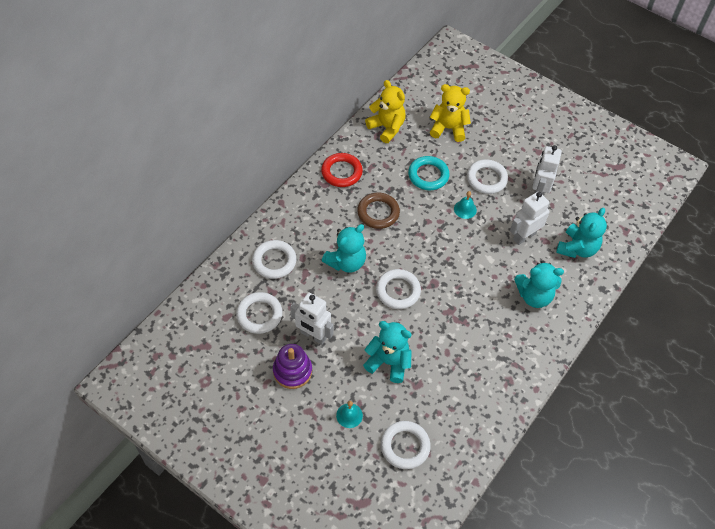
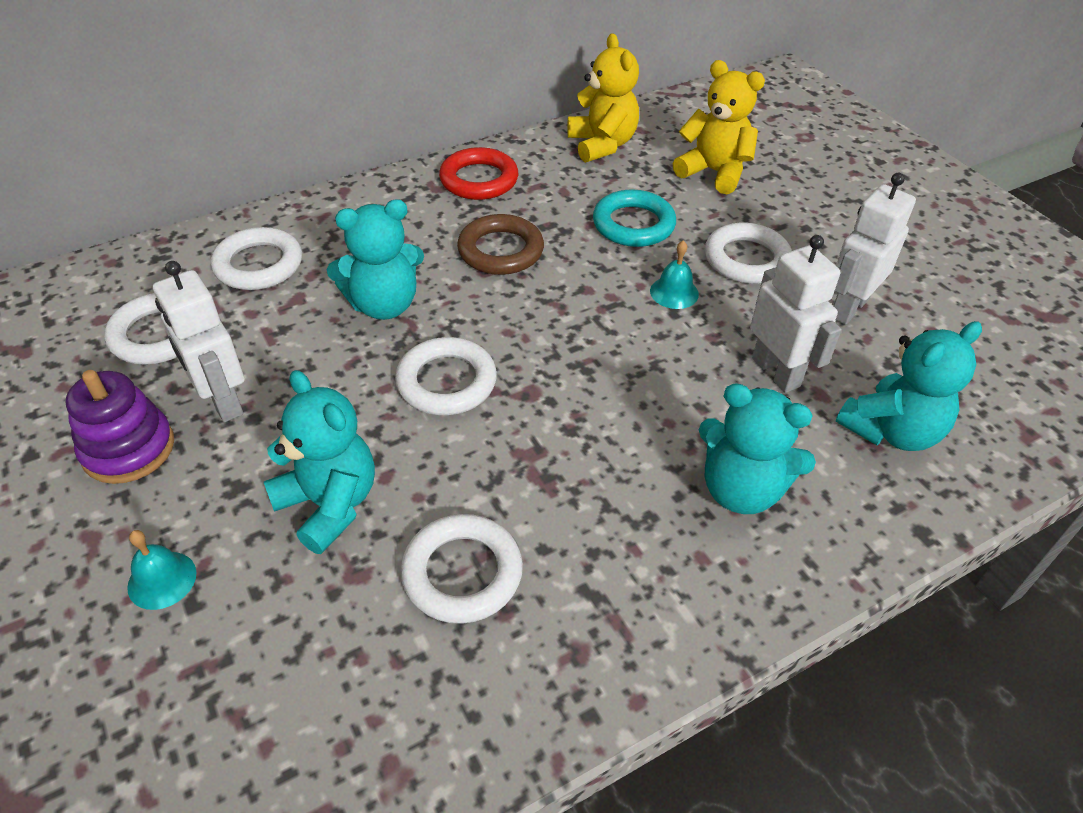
camera: 25 degrees right, 10 degrees down
white ring [381,421,431,469] -> white ring moved to [401,514,523,624]
white robot [510,192,550,245] -> white robot turned 75 degrees clockwise [750,235,842,393]

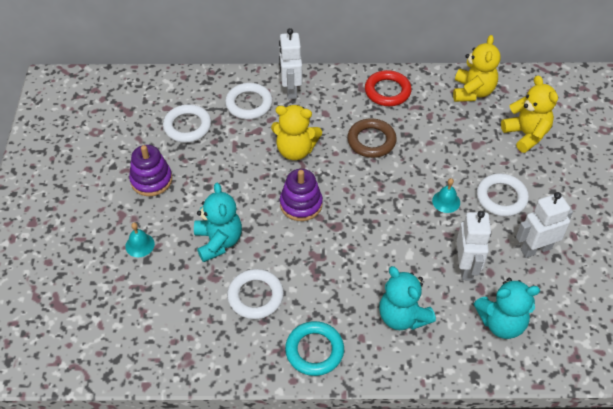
camera: 30 degrees right, 5 degrees up
white robot [153,261,245,422] -> white robot moved to [279,28,302,99]
turquoise teddy bear [327,199,424,320] -> yellow teddy bear [271,105,322,160]
white ring [395,337,497,415] -> purple stacking toy [280,169,323,221]
turquoise ring [593,189,676,247] -> turquoise ring moved to [285,321,344,376]

